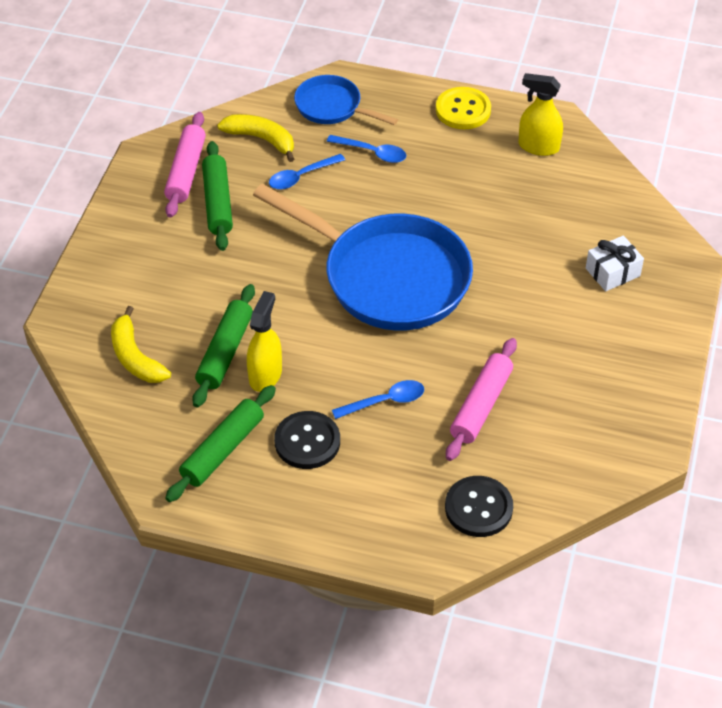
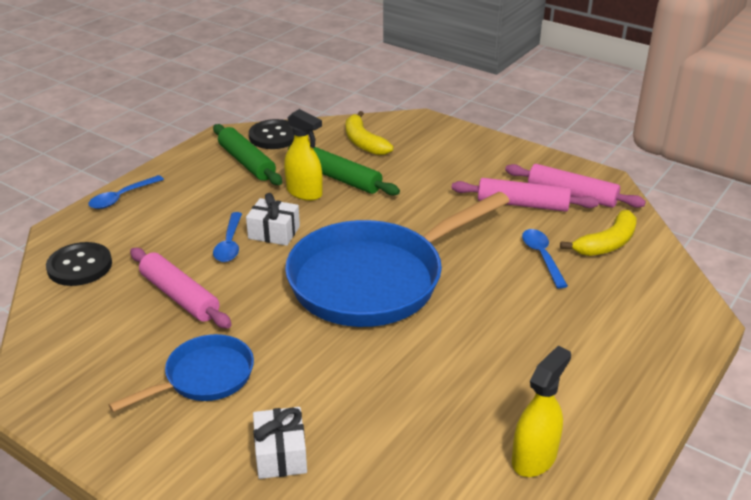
camera: 110 degrees right, 15 degrees down
yellow banana [111,306,171,383] -> yellow banana turned 105 degrees counterclockwise [346,111,394,155]
green rolling pin [202,141,233,251] -> pink rolling pin [451,178,599,212]
black button [274,411,340,469] -> black button moved to [249,119,294,149]
blue pan [294,75,398,125] -> blue pan moved to [109,334,254,413]
blue spoon [327,135,407,163] -> blue spoon moved to [88,175,164,209]
yellow button [436,87,491,129] -> none
none -> white gift [246,193,300,246]

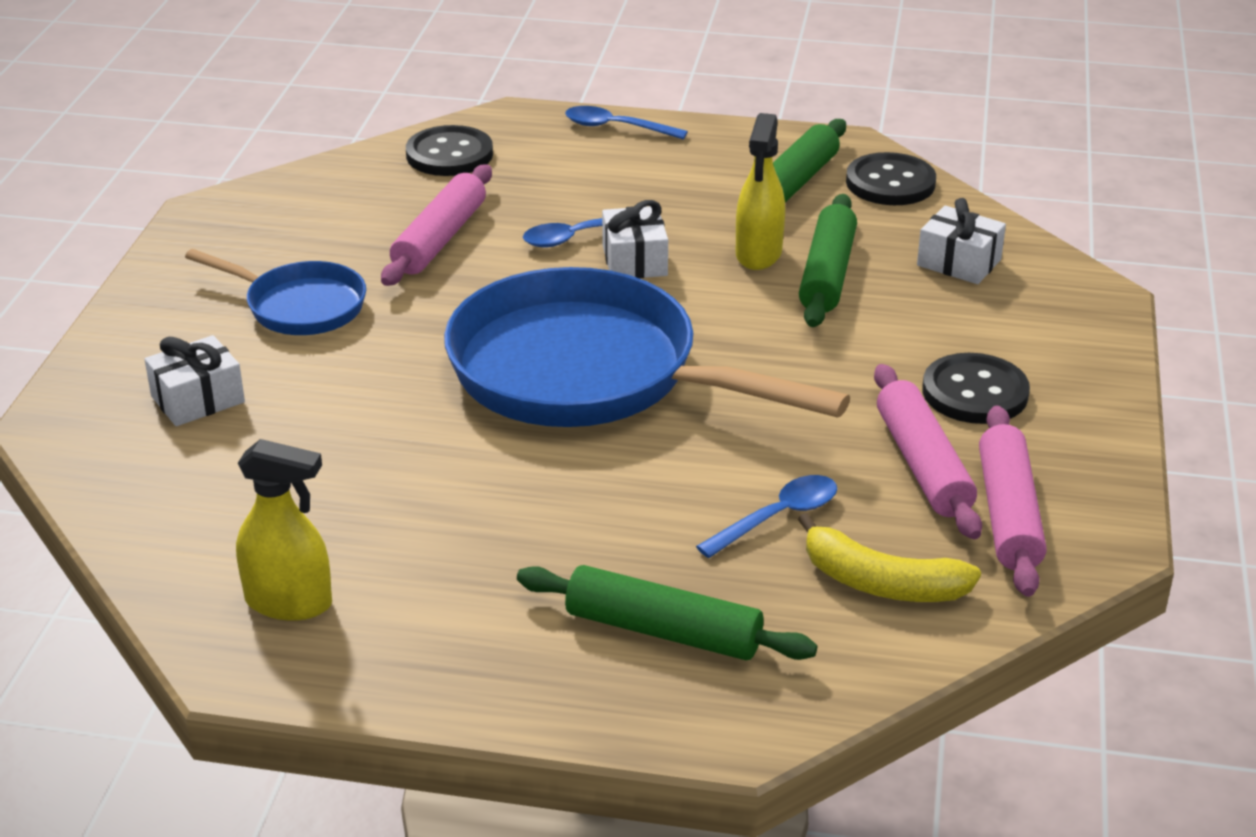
camera: 65 degrees right, 0 degrees up
yellow banana [346,111,394,155] -> white gift [917,198,1006,284]
none -> green rolling pin [517,565,817,660]
none -> black button [922,353,1030,424]

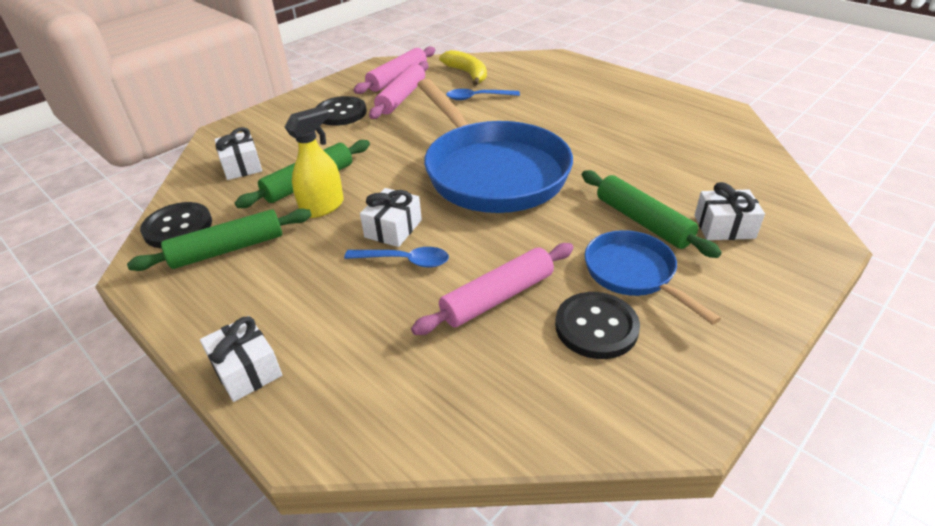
camera: 145 degrees left, 5 degrees up
yellow spray bottle [236,439,332,621] -> none
black button [406,125,493,176] -> black button moved to [555,292,640,359]
green rolling pin [517,565,817,660] -> green rolling pin moved to [582,170,722,258]
blue spoon [565,106,688,139] -> white gift [200,316,282,402]

